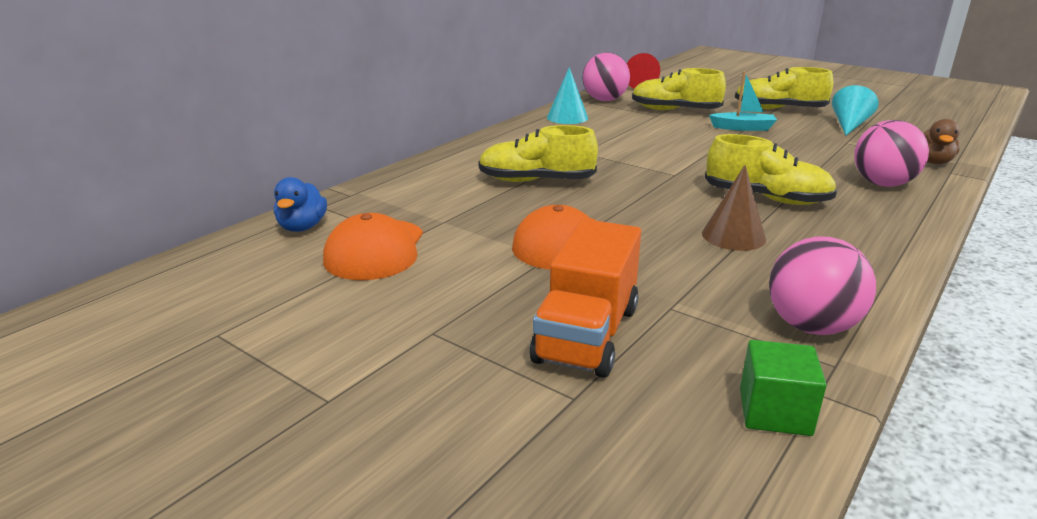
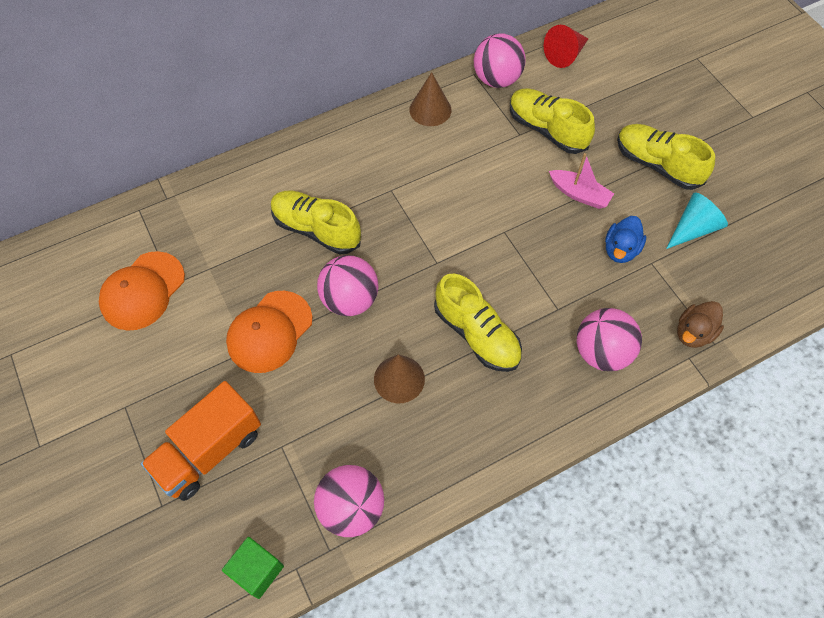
camera: 25 degrees right, 35 degrees up
blue duck [274,177,327,232] -> blue duck moved to [605,216,646,263]
turquoise cone [547,67,588,124] -> brown cone [409,72,451,126]
turquoise boat [709,71,777,131] -> pink boat [549,153,614,209]
none -> pink ball [317,255,379,316]

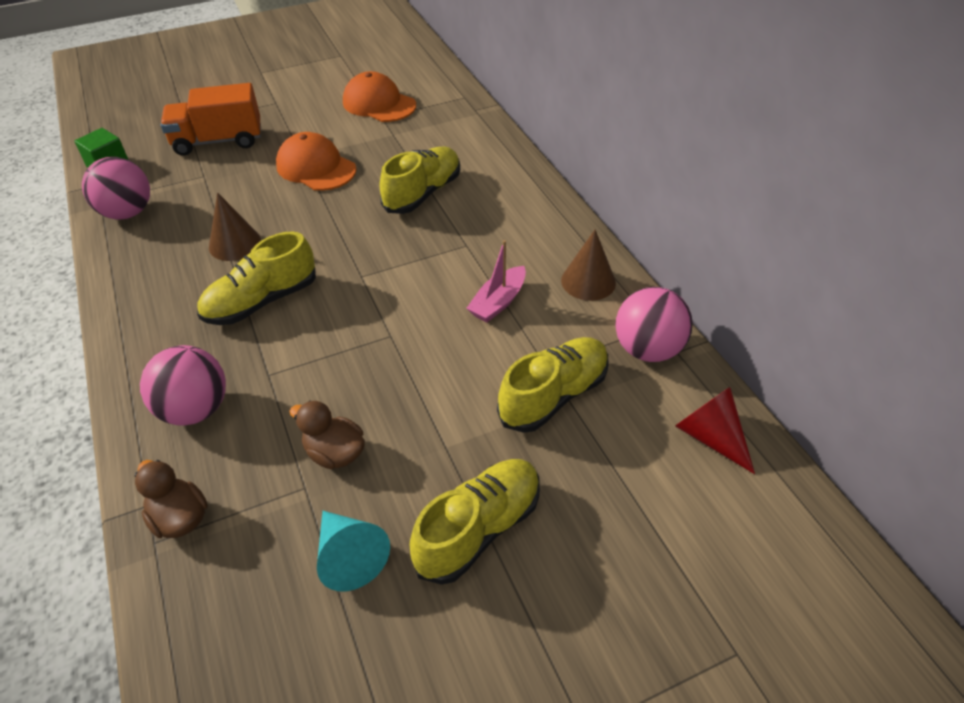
camera: 95 degrees right, 15 degrees down
orange truck [141,381,261,501] -> orange truck turned 60 degrees counterclockwise [161,83,261,156]
pink ball [317,255,379,316] -> none
pink boat [549,153,614,209] -> pink boat moved to [466,240,526,322]
blue duck [605,216,646,263] -> brown duck [289,401,365,469]

